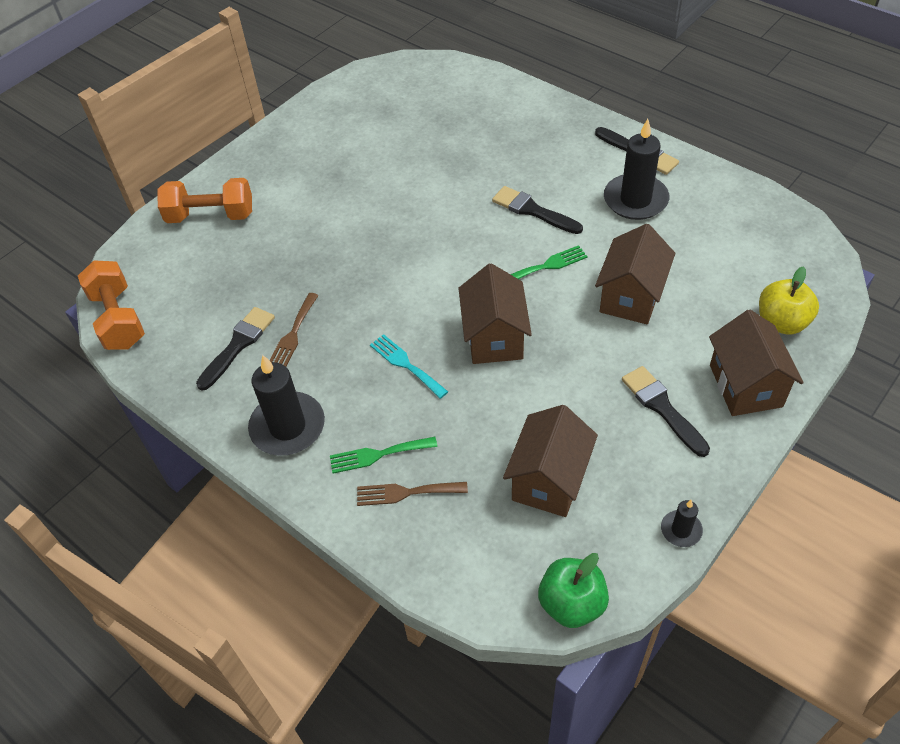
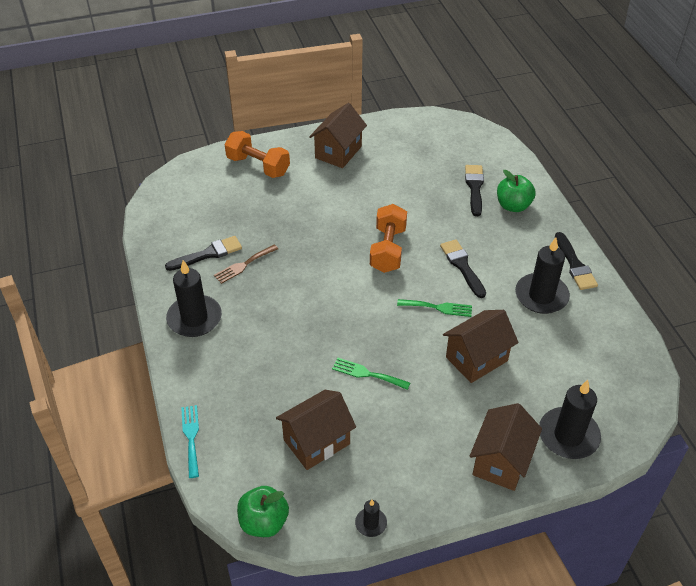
camera: 30 degrees right, 5 degrees down
orange dumbbell [78,260,145,350] -> orange dumbbell moved to [370,204,407,273]
green fork [330,437,438,474] -> green fork moved to [332,358,410,390]
brown fork [357,482,468,506] -> none
turquoise fork [370,334,448,399] -> turquoise fork moved to [181,405,199,478]
brown house [458,263,532,364] -> brown house moved to [309,103,367,168]
black brush [622,366,710,457] -> black brush moved to [465,165,484,216]
yellow apple [759,266,819,334] -> black candle [539,380,601,459]
none -> green apple [497,170,536,212]

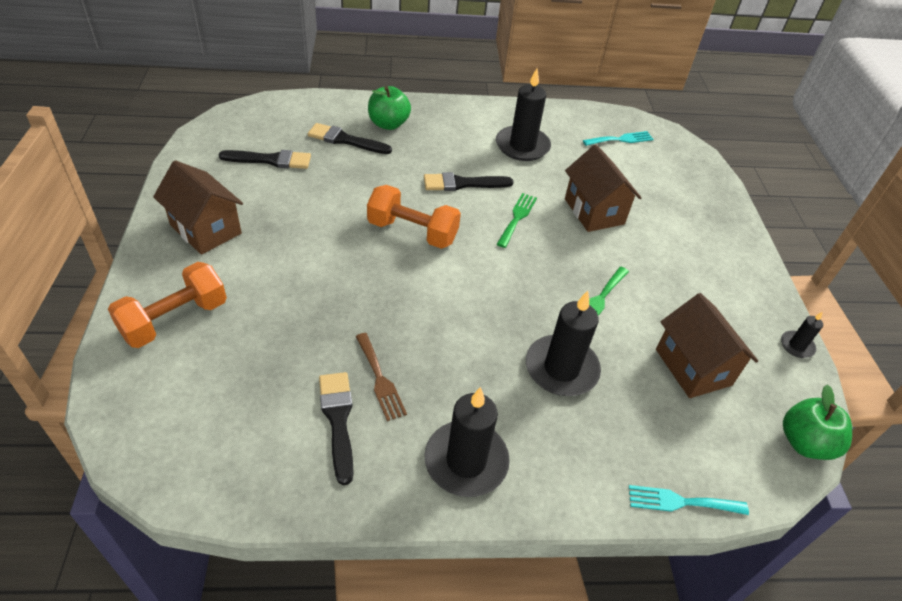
camera: 80 degrees left, 0 degrees up
brown house [469,403,542,491] -> none
black candle [539,380,601,459] -> black candle moved to [526,291,601,396]
black brush [555,232,598,290] -> black brush moved to [219,150,311,169]
none -> turquoise fork [583,131,654,146]

